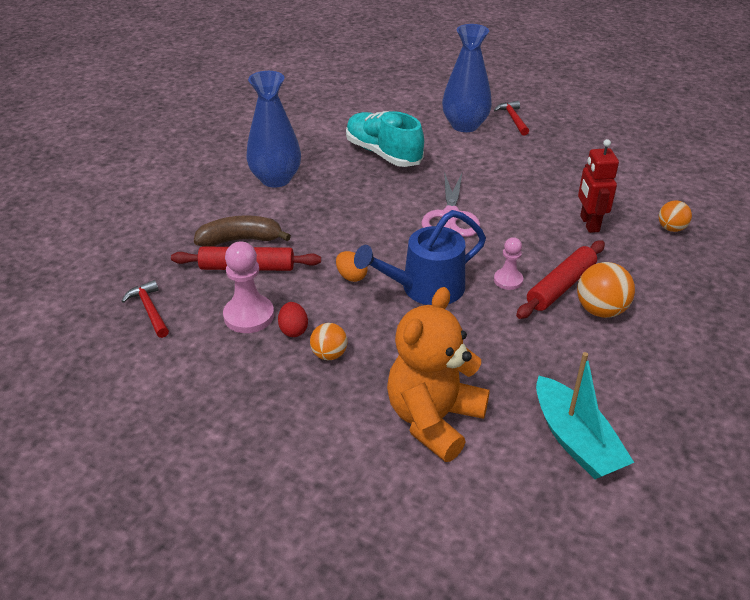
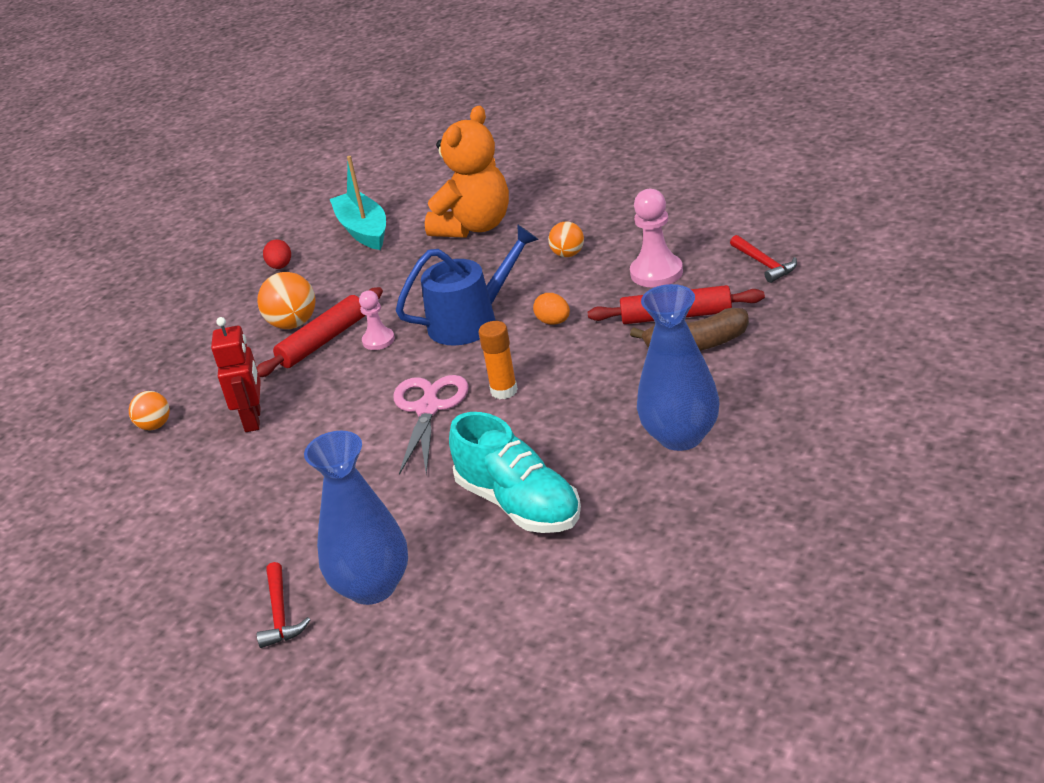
camera: 175 degrees left, 5 degrees down
red egg [278,302,308,337] -> red egg moved to [263,239,291,269]
none -> orange glue stick [479,321,518,399]

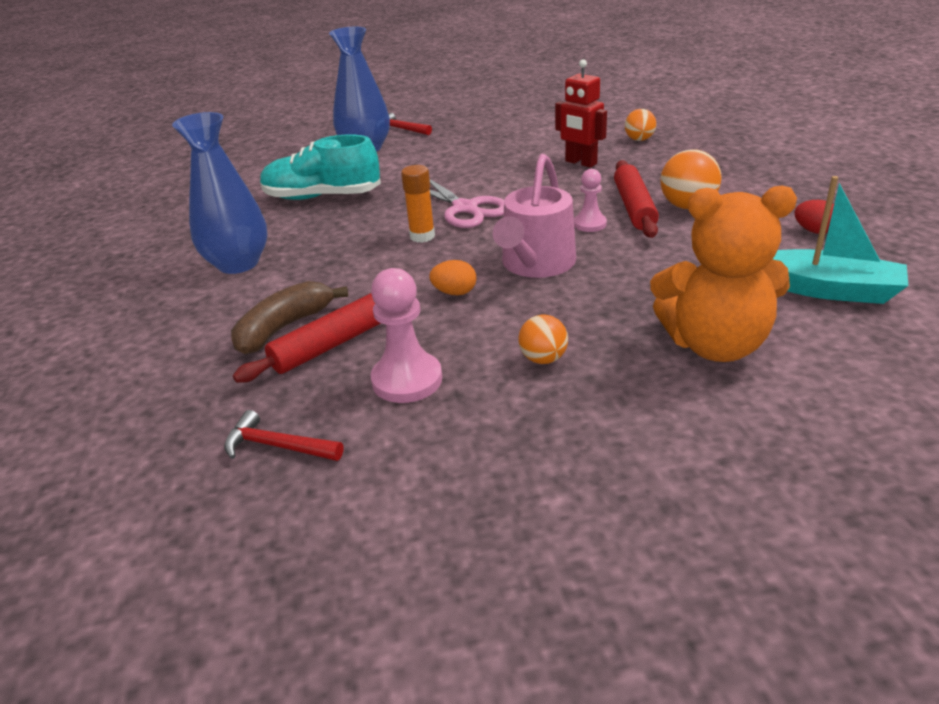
camera: 135 degrees right, 0 degrees up
blue watering can [395,224,539,345] -> pink watering can [493,154,576,278]
orange teddy bear [425,106,509,238] -> orange teddy bear turned 75 degrees counterclockwise [650,185,797,362]

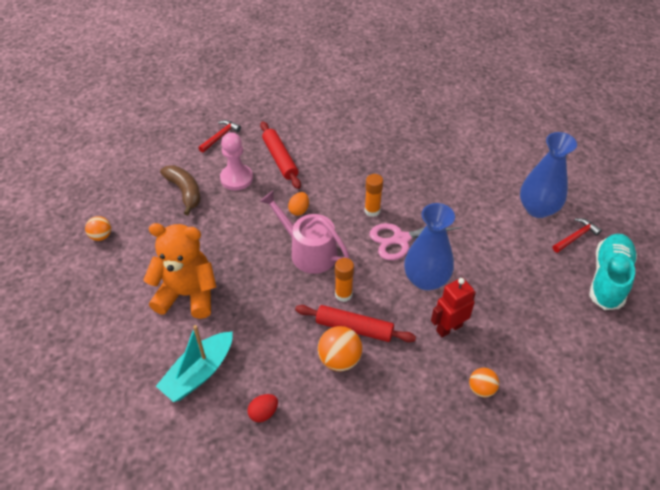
camera: 105 degrees right, 15 degrees up
blue vase [172,112,267,274] -> blue vase moved to [404,203,455,291]
brown banana [231,281,348,355] -> brown banana moved to [160,165,200,215]
turquoise shoe [260,134,381,200] -> turquoise shoe moved to [589,234,637,310]
orange ball [518,315,568,364] -> orange ball moved to [85,216,111,241]
pink pawn [574,169,607,232] -> orange glue stick [335,258,354,302]
orange teddy bear [650,185,797,362] -> orange teddy bear turned 75 degrees clockwise [143,223,216,319]

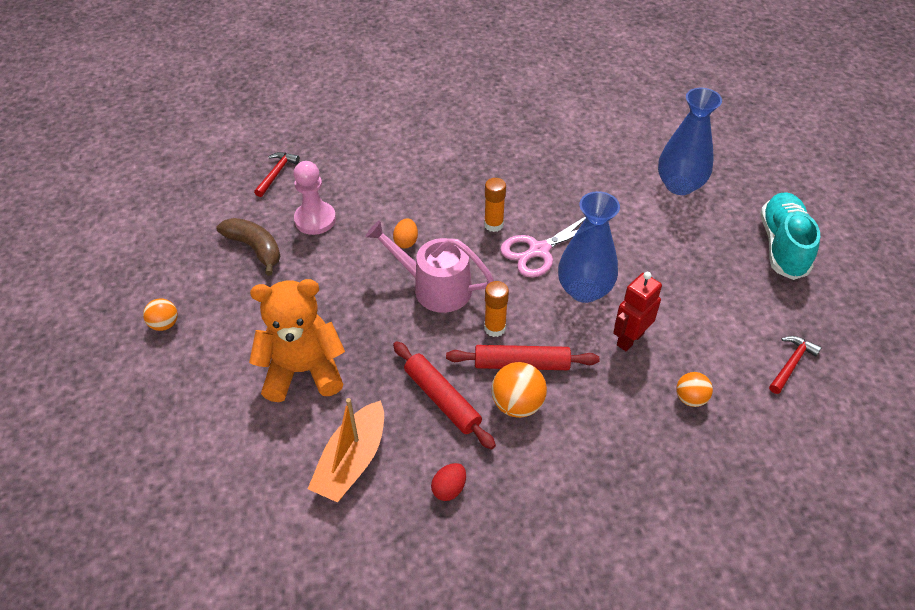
camera: 15 degrees left, 0 degrees up
turquoise boat [156,325,233,402] -> orange boat [308,398,384,502]
red rolling pin [260,121,301,189] -> red rolling pin moved to [393,341,496,450]
red hammer [553,218,602,253] -> red hammer moved to [769,336,822,394]

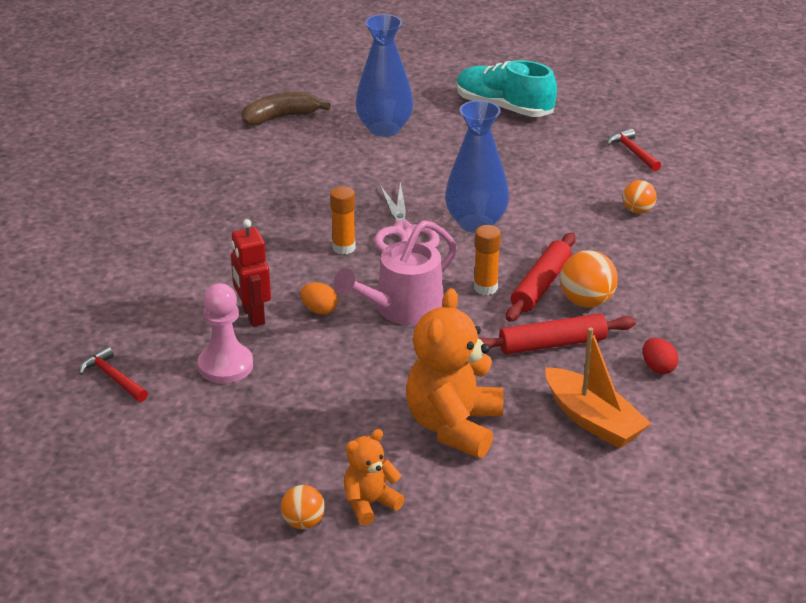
camera: 65 degrees left, 15 degrees down
brown banana [216,218,280,276] -> brown banana moved to [242,92,331,126]
red robot [613,272,662,351] -> red robot moved to [231,219,271,327]
none -> orange teddy bear [344,429,405,526]

